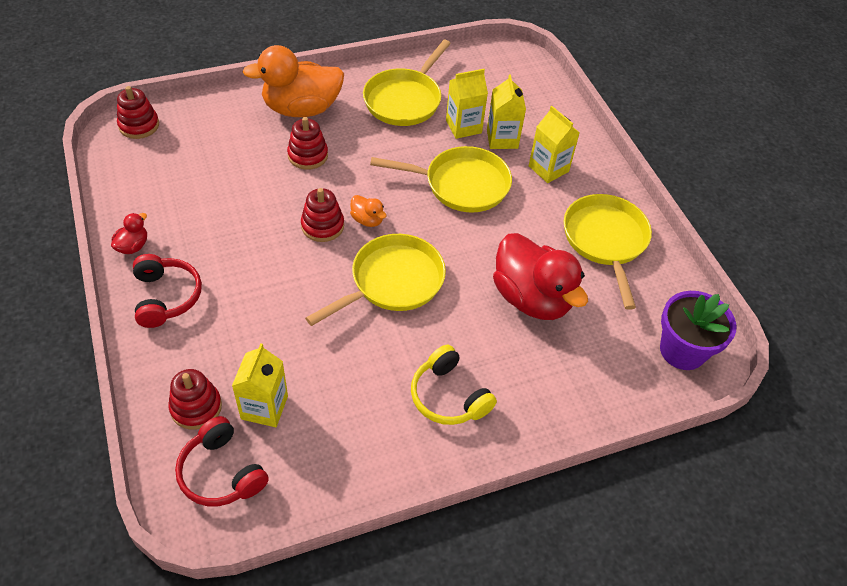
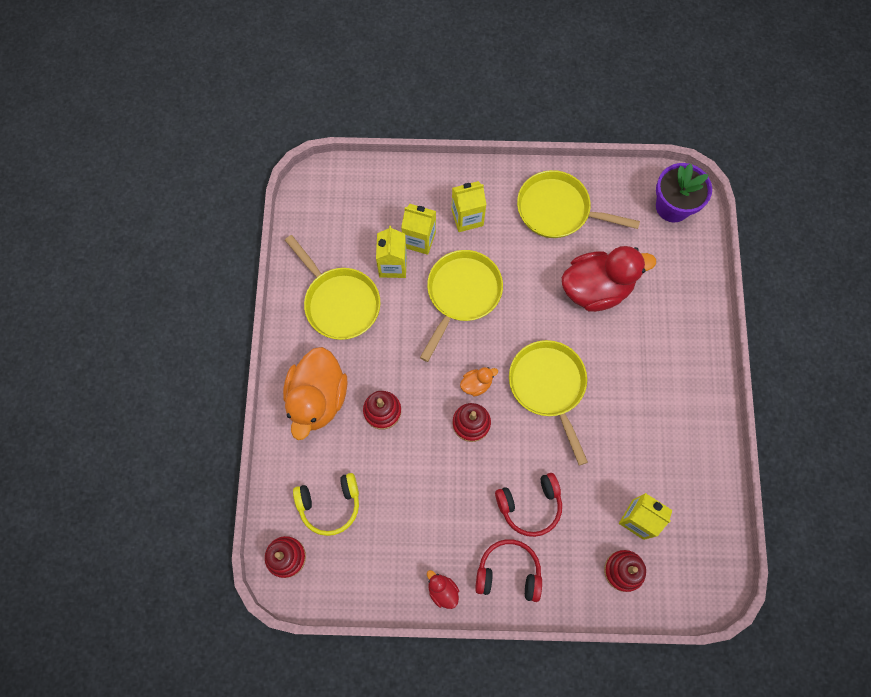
camera: 65 degrees left, 20 degrees up
red headphones [175,416,269,506] -> red headphones moved to [495,473,562,537]
yellow headphones [411,345,497,425] -> yellow headphones moved to [293,473,359,536]

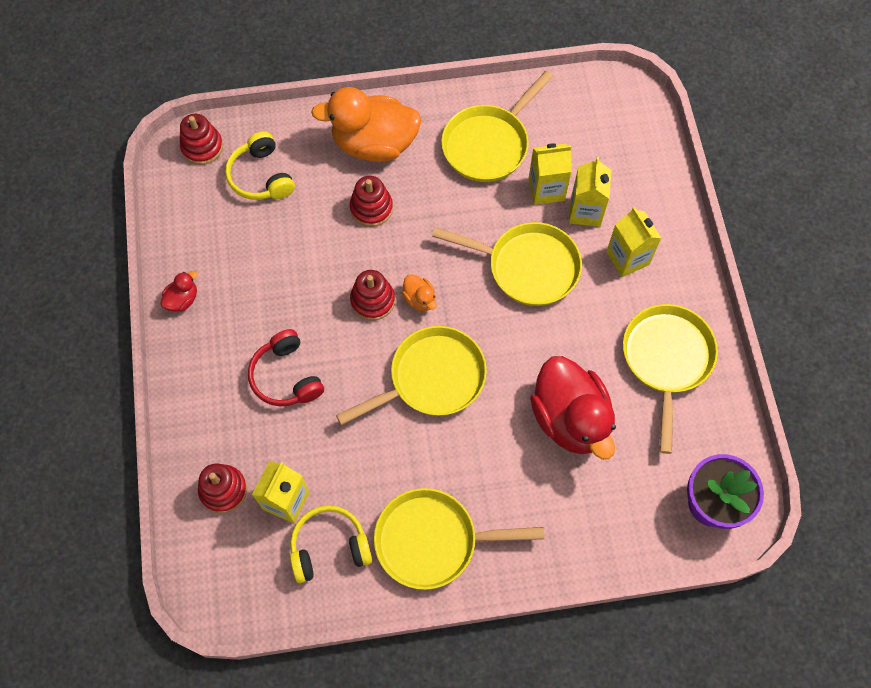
camera: 80 degrees right, 5 degrees down
red headphones [475,539,542,602] -> none
none -> yellow headphones [290,505,372,583]
none -> yellow pan [374,488,545,590]

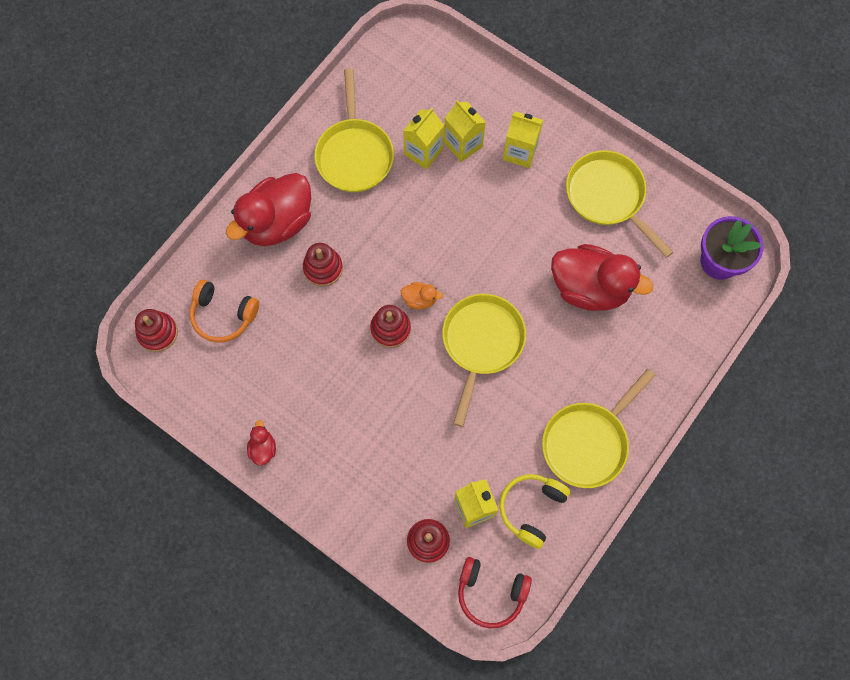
camera: 45 degrees left, 5 degrees up
yellow headphones [225,131,295,200] -> orange headphones [190,280,259,343]
red headphones [248,329,324,407] -> red headphones moved to [458,557,532,629]
orange duck [311,87,422,162] -> red duck [226,173,311,246]
yellow pan [432,222,582,306] -> none

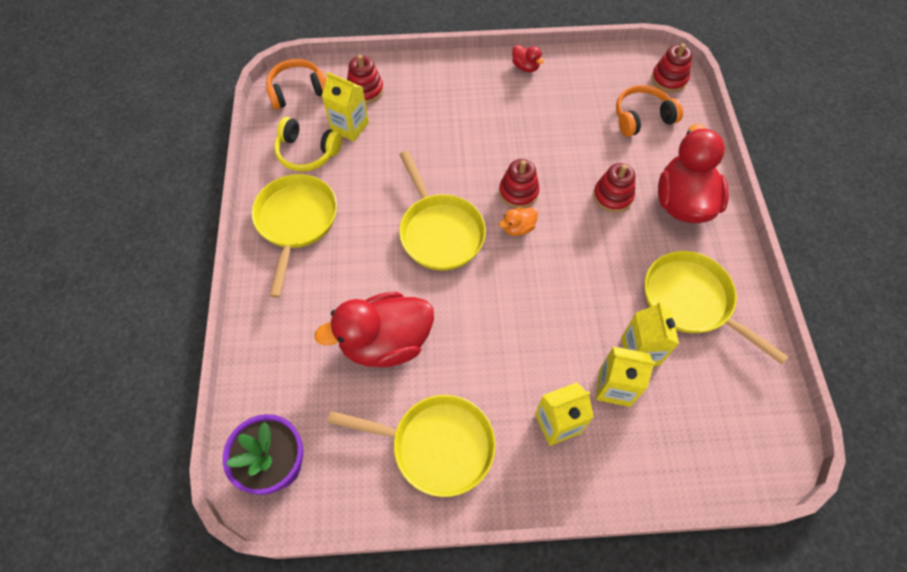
camera: 140 degrees right, 10 degrees down
red headphones [458,557,532,629] -> orange headphones [266,59,326,110]
yellow headphones [499,474,570,549] -> yellow headphones turned 120 degrees clockwise [274,117,342,171]

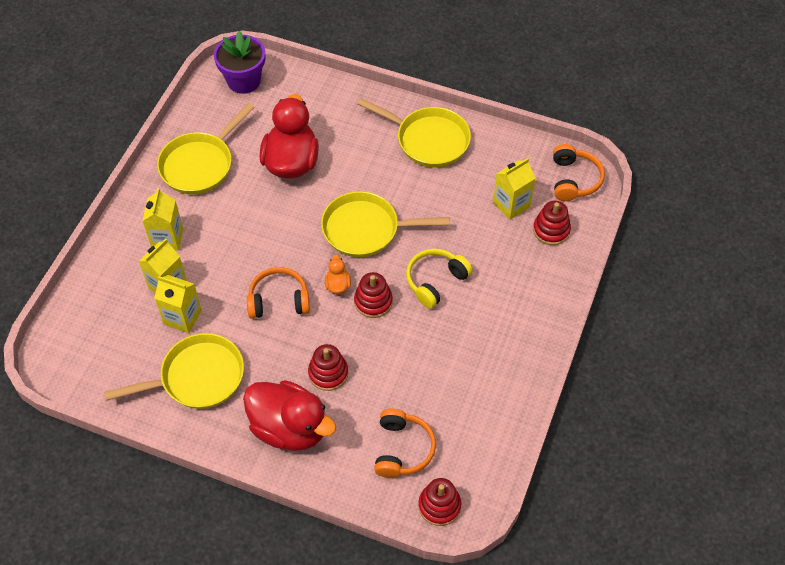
camera: 115 degrees right, 5 degrees down
yellow headphones [274,117,342,171] -> yellow headphones moved to [406,249,473,309]
red duck [512,45,544,72] -> none
none -> orange headphones [247,267,310,319]

